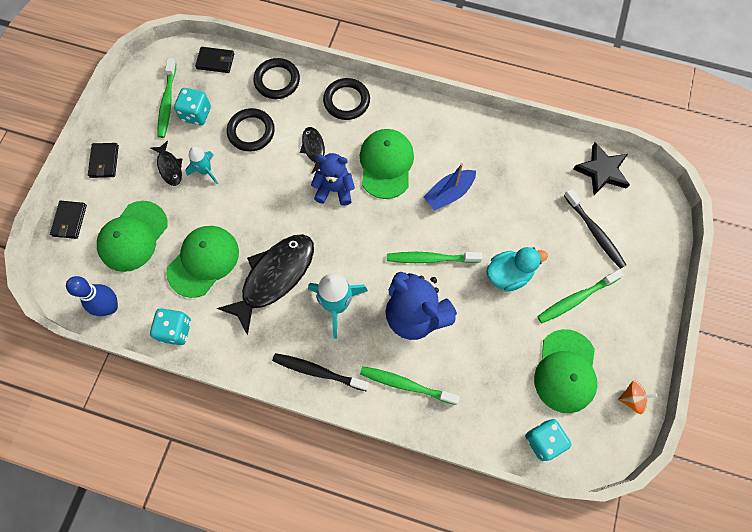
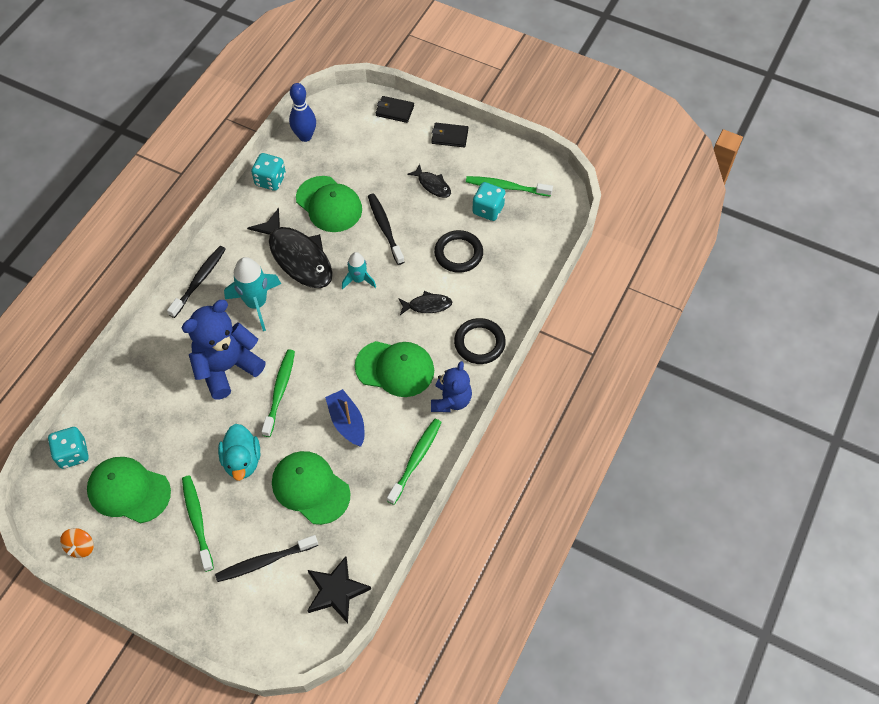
camera: 100 degrees right, 10 degrees down
green cap [97,201,168,272] -> green cap moved to [272,451,351,525]
black fish [151,141,182,186] -> black fish turned 120 degrees counterclockwise [407,164,451,198]
turquoise rocket [185,146,218,184] -> turquoise rocket moved to [342,252,376,290]
black wallet [195,47,234,73] -> none
black ring [253,58,300,99] -> none
blue teddy bear [311,153,355,206] -> blue teddy bear moved to [431,361,472,412]
green toothbrush [360,366,460,405] -> green toothbrush moved to [387,419,442,505]
none -> black toothbrush [368,194,404,265]

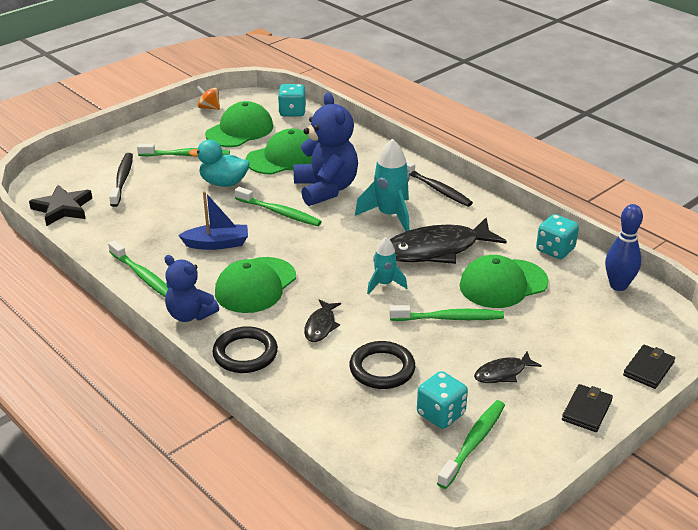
camera: 110 degrees right, 25 degrees down
green cap [272,451,351,525] -> green cap moved to [245,129,312,175]
black toothbrush [368,194,404,265] -> green toothbrush [389,305,504,321]

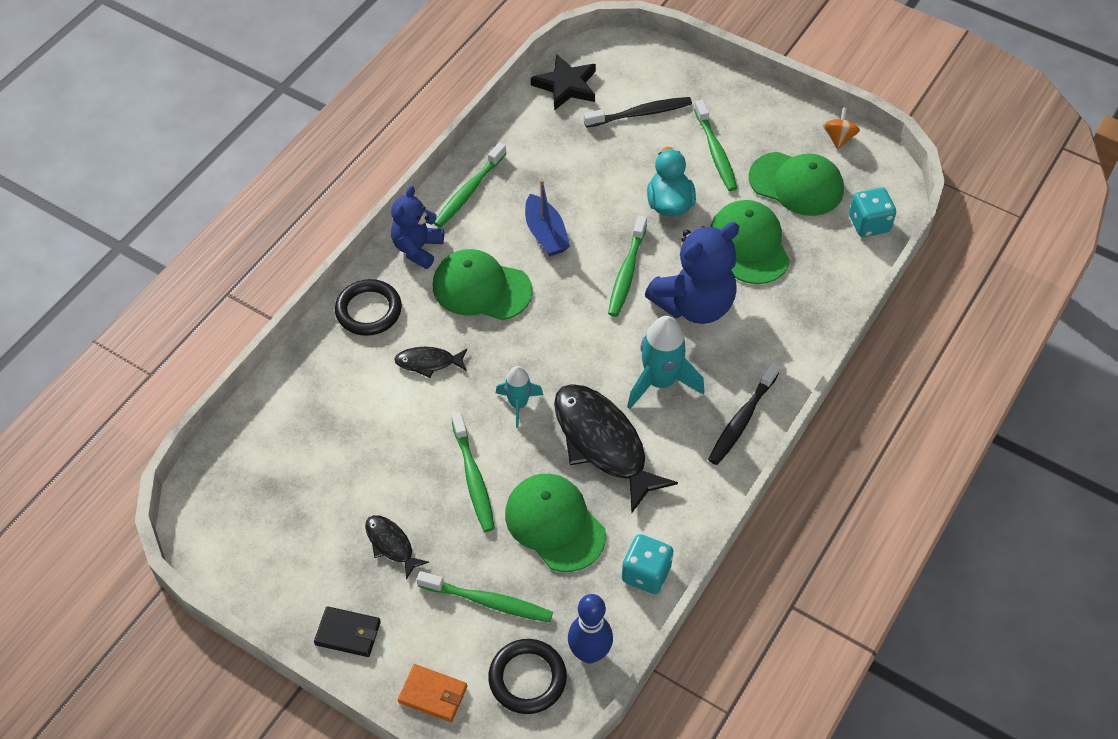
camera: 75 degrees right, 20 degrees up
green cap [245,129,312,175] -> green cap turned 150 degrees counterclockwise [710,200,790,284]
black ring [349,341,415,389] -> black ring moved to [488,639,567,714]
turquoise dice [417,371,468,429] -> none
green toothbrush [437,400,505,489] -> green toothbrush moved to [417,571,553,623]
black wallet [623,345,675,389] -> orange wallet [398,664,467,722]

